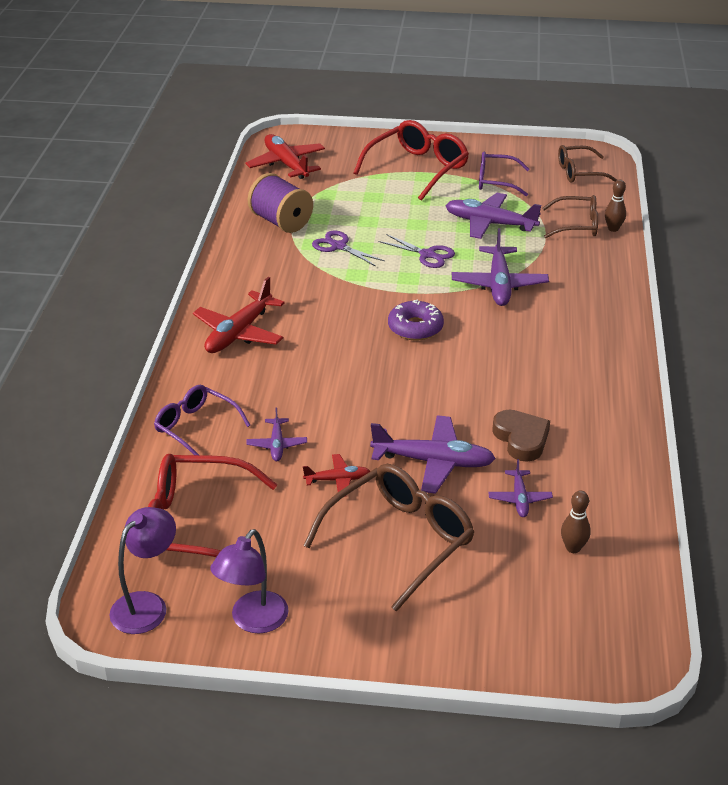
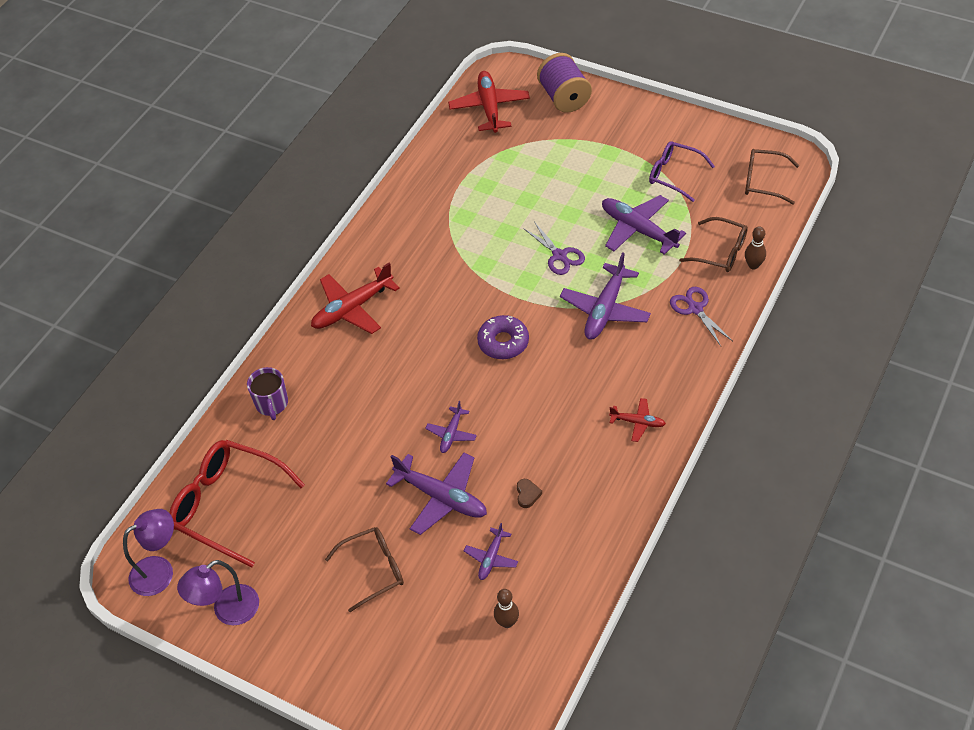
camera: 25 degrees right, 15 degrees up
purple glasses [154,385,250,455] -> purple mug [247,367,288,420]
purple plane [246,408,307,461] -> purple plane moved to [425,401,477,453]
purple spool [248,173,313,233] -> purple spool moved to [537,53,592,113]
red plane [303,454,370,496] -> red plane moved to [609,398,666,442]
brown glasses [303,464,474,612] -> brown glasses [325,527,404,612], size x0.62
purple scissors [312,230,385,266] -> purple scissors moved to [670,287,733,346]
red glasses [353,120,469,201] -> none
brown heart [492,410,550,462] -> brown heart [517,479,542,508], size x0.52

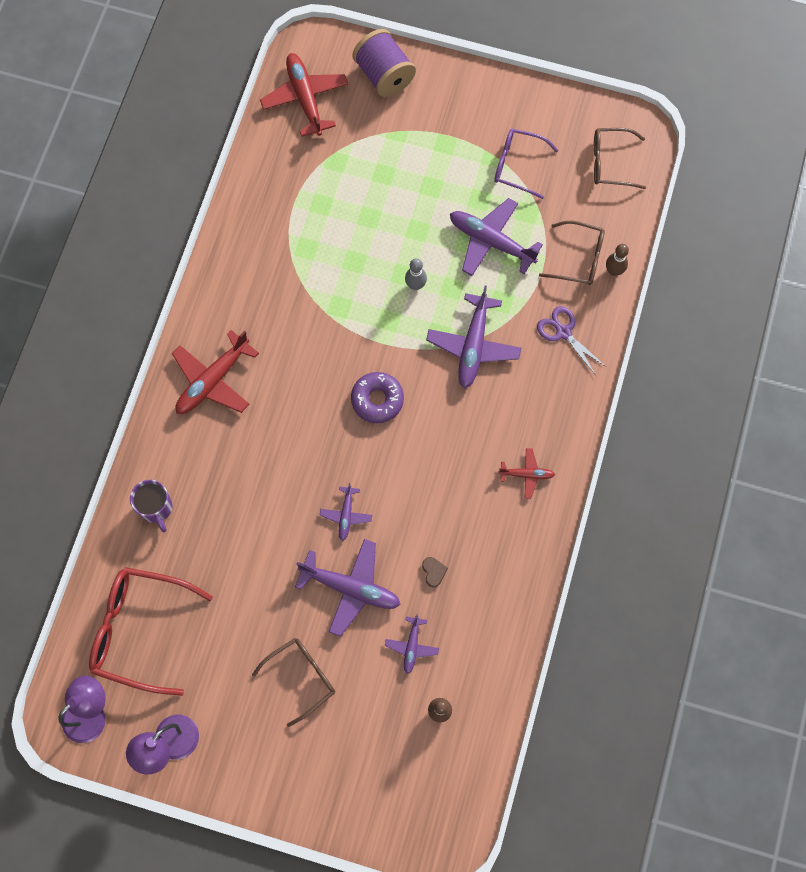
camera: 15 degrees left, 20 degrees up
purple scissors [523,222,585,275] -> grey bowling pin [405,258,427,290]

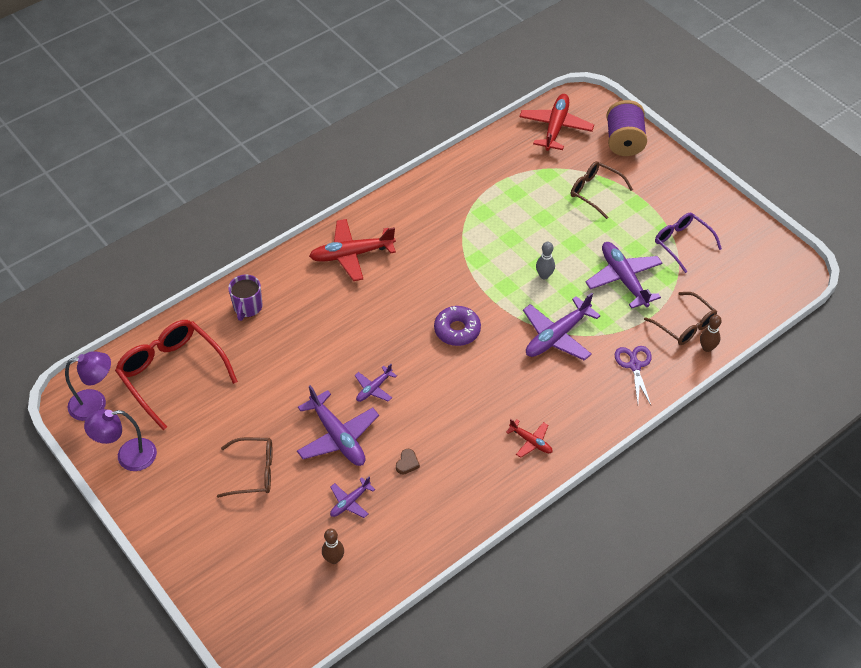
camera: 35 degrees right, 20 degrees down
brown glasses [594,128,646,189] -> brown glasses moved to [571,161,633,219]

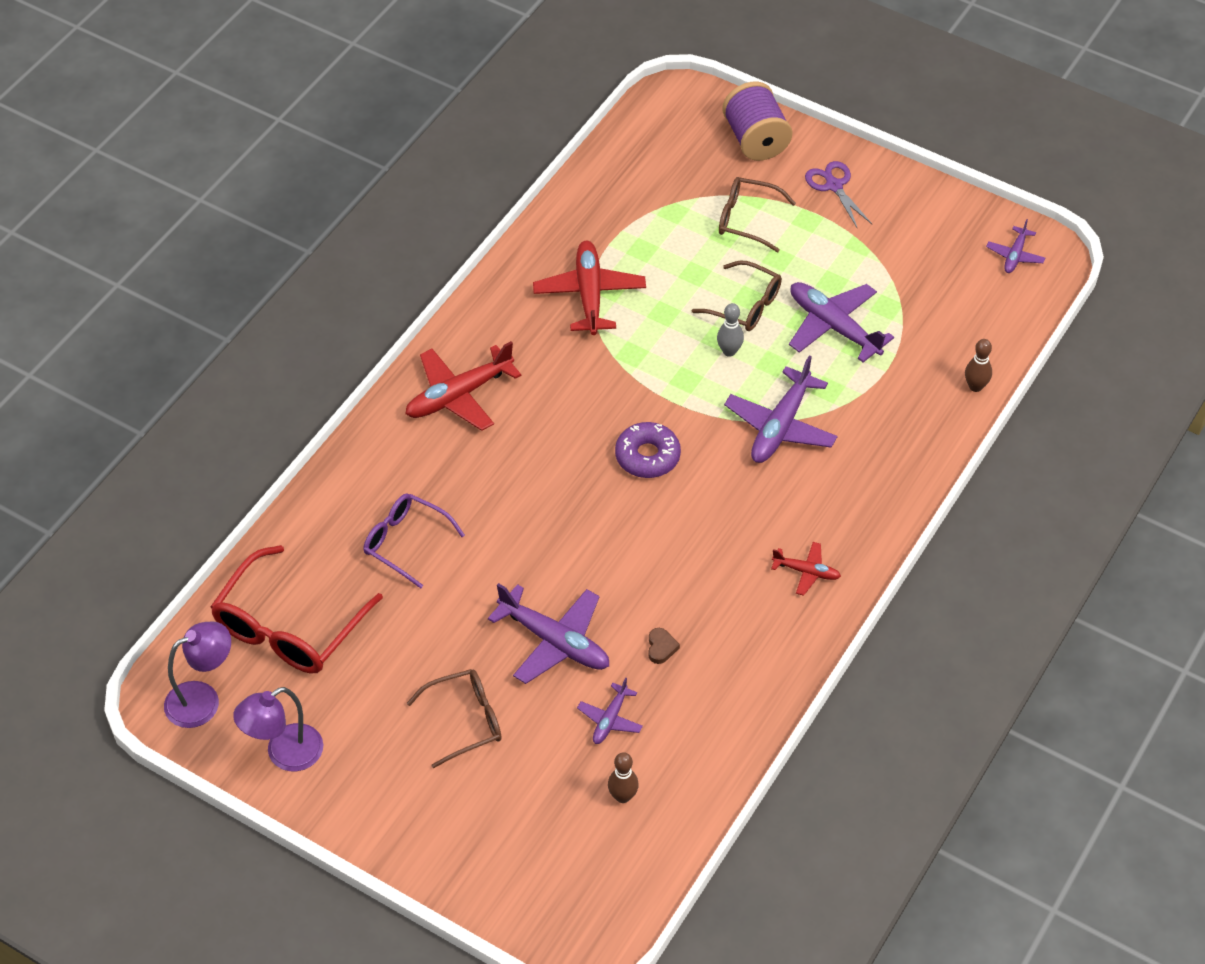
camera: 20 degrees left, 0 degrees up
red glasses [115,320,238,430] -> red glasses turned 90 degrees counterclockwise [210,545,383,673]
purple mug [228,274,263,321] -> none
purple plane [355,364,397,402] -> purple plane moved to [986,219,1045,273]
red plane [519,94,594,151] -> red plane moved to [533,241,646,335]
purple scissors [614,346,652,405] -> purple scissors moved to [805,161,872,229]
brown glasses [644,292,717,345] -> brown glasses moved to [692,261,782,331]
purple glasses [655,213,722,273] -> purple glasses moved to [363,494,465,589]

